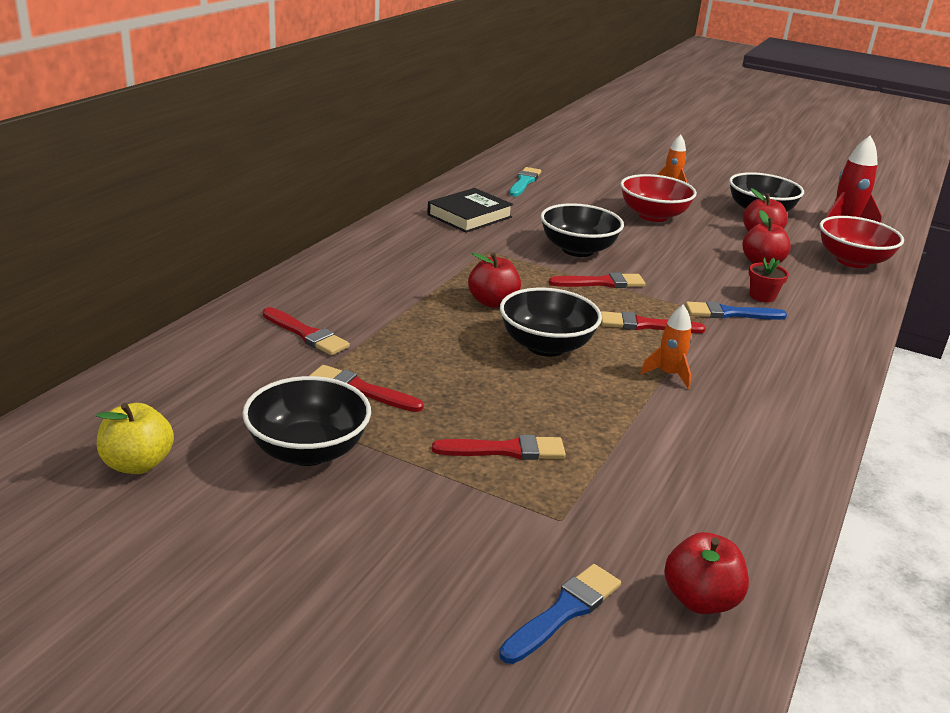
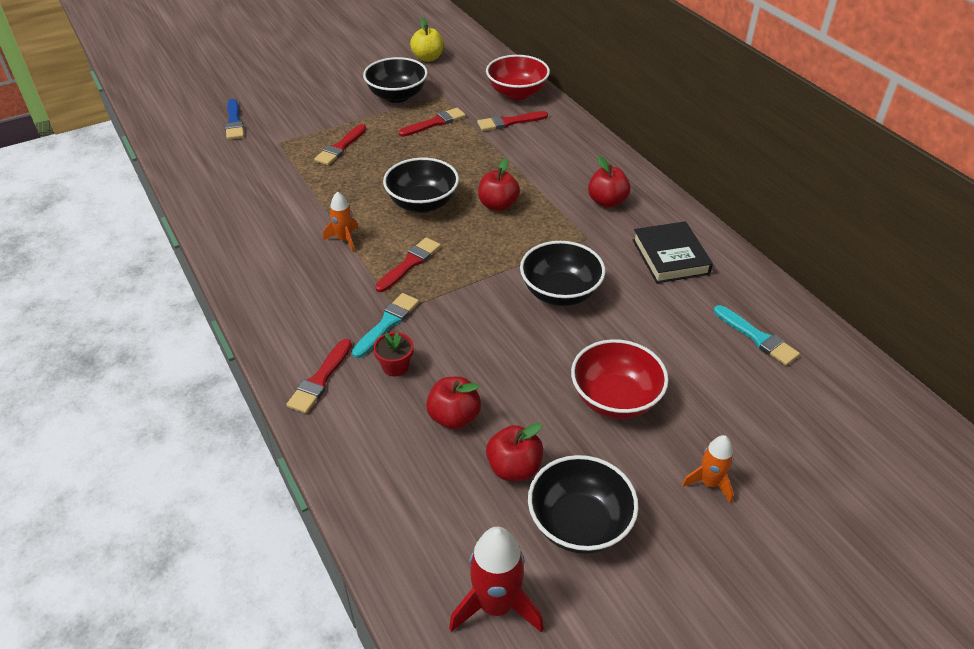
camera: 125 degrees right, 15 degrees up
red brush [549,272,646,288] -> red brush moved to [286,339,352,414]
red apple [664,532,749,614] -> red apple moved to [588,156,630,208]
blue brush [685,301,787,320] -> turquoise brush [352,293,419,358]
red bowl [819,216,904,268] -> red bowl moved to [486,55,550,100]

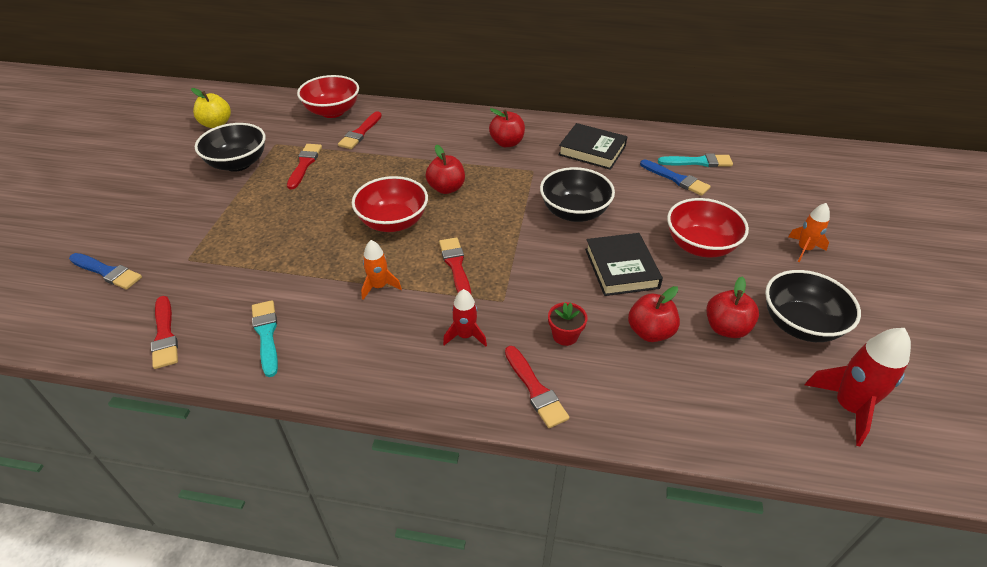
camera: 50 degrees left, 0 degrees up
red brush [314,124,366,165] -> red brush moved to [151,296,178,369]
turquoise brush [352,293,419,358] -> turquoise brush moved to [252,300,278,377]
black bowl [383,158,459,213] -> red bowl [352,176,428,232]
none -> red rocket [443,289,487,347]
none -> black book [585,233,663,296]
none -> blue brush [640,160,711,196]

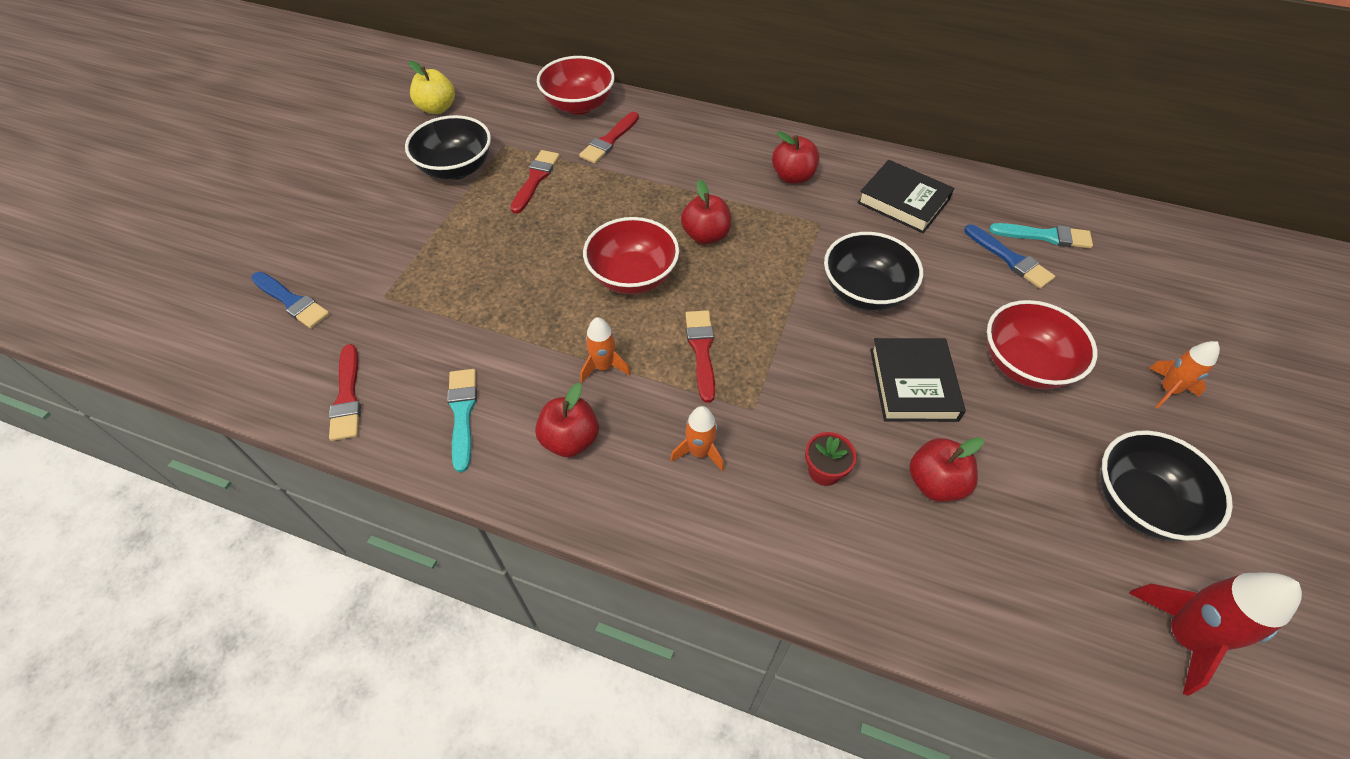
camera: 10 degrees right, 10 degrees up
red rocket [443,289,487,347] -> orange rocket [670,406,724,471]
red brush [505,346,569,428] -> none
red apple [706,277,759,338] -> red apple moved to [535,383,599,457]

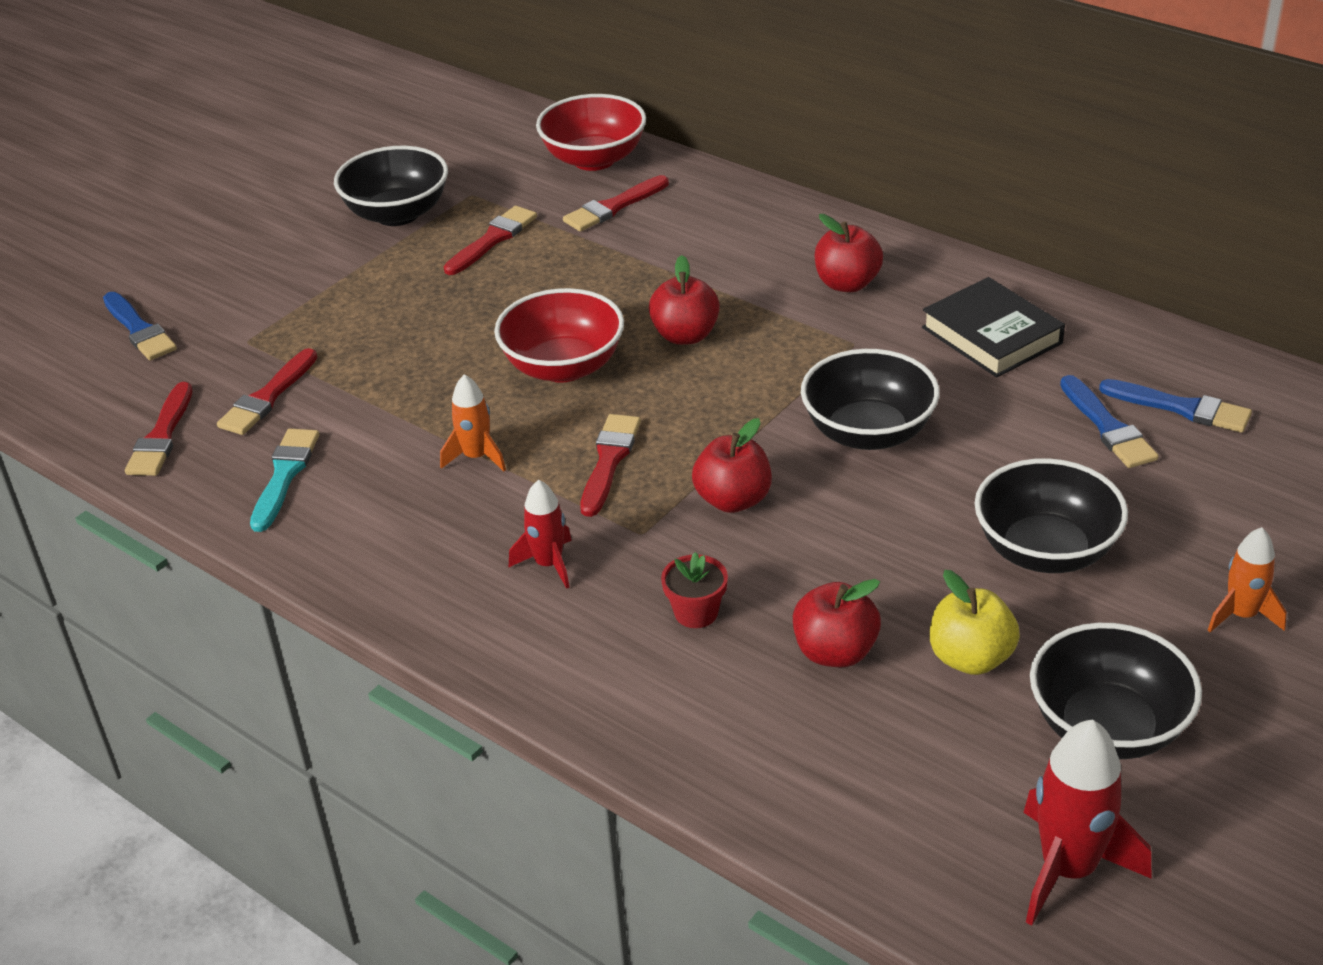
camera: 20 degrees right, 15 degrees down
yellow apple [409,61,455,114] -> yellow apple moved to [930,570,1020,675]
red apple [535,383,599,457] -> red apple moved to [692,418,772,513]
orange rocket [670,406,724,471] -> red rocket [509,480,572,589]
black book [870,338,966,422] -> none
red bowl [987,300,1097,389] -> black bowl [975,458,1128,573]
turquoise brush [989,223,1093,248] -> blue brush [1099,379,1252,433]
none -> red brush [217,348,318,435]

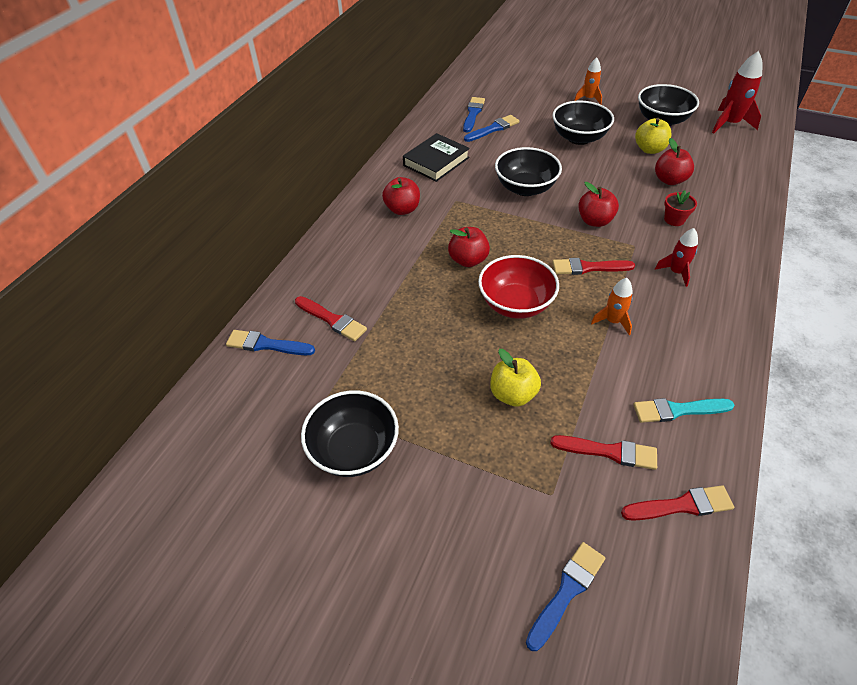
camera: 105 degrees left, 10 degrees up
red brush [444,206,537,275] -> none
red bowl [536,94,646,171] -> blue brush [226,330,315,355]
none -> yellow apple [491,349,541,407]

